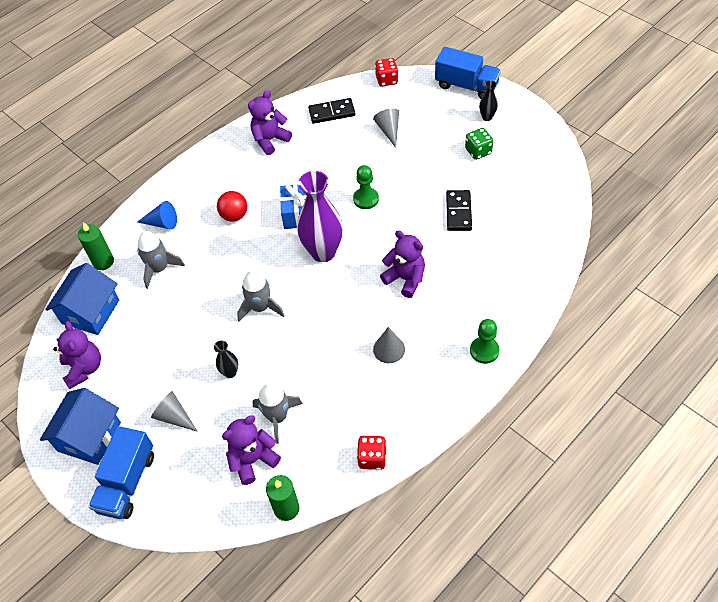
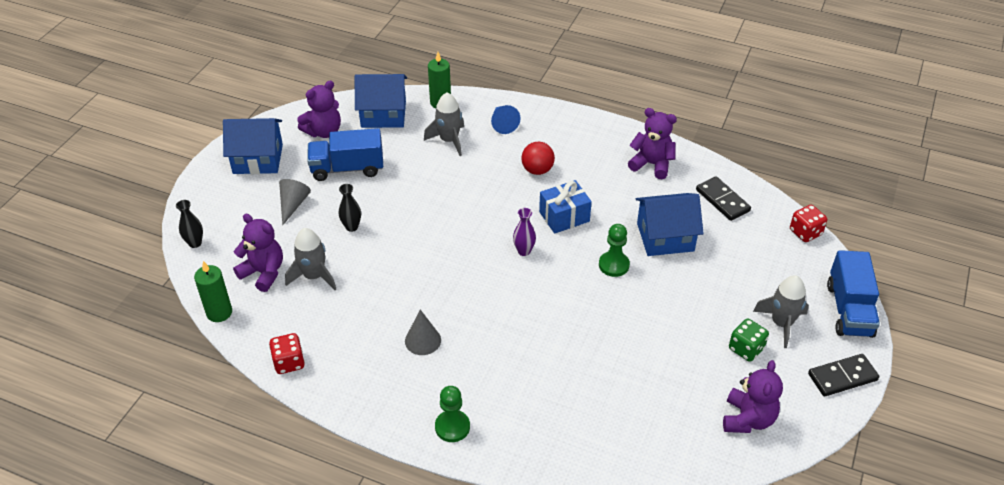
camera: 65 degrees right, 10 degrees down
blue truck [89,426,154,519] -> blue truck moved to [307,128,383,181]
grey rocket [237,271,285,322] -> grey rocket moved to [753,275,809,348]
purple vase [297,171,343,262] -> purple vase [513,208,536,256], size x0.46
grey cone [373,108,399,148] -> none
purple teddy bear [380,230,425,298] -> purple teddy bear moved to [723,360,783,433]
black domino [446,190,472,231] -> black domino moved to [808,354,879,397]
black vase [479,80,498,121] -> black vase moved to [176,200,203,248]
none -> blue house [636,193,704,256]

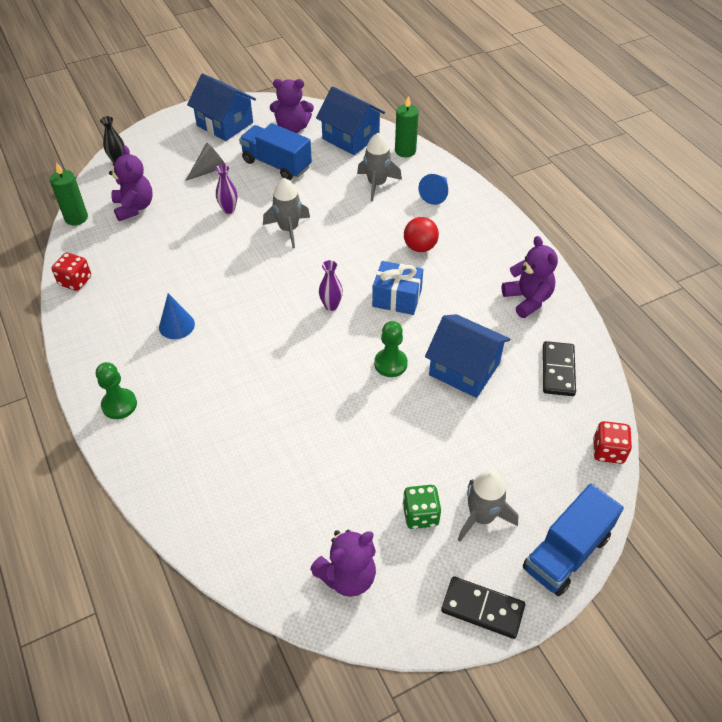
camera: 40 degrees right, 5 degrees up
grey rocket [285,228,336,290] -> grey rocket moved to [263,178,310,248]
black vase [339,184,361,232] -> purple vase [215,164,237,214]
grey cone [405,310,441,355] -> blue cone [159,293,195,339]

